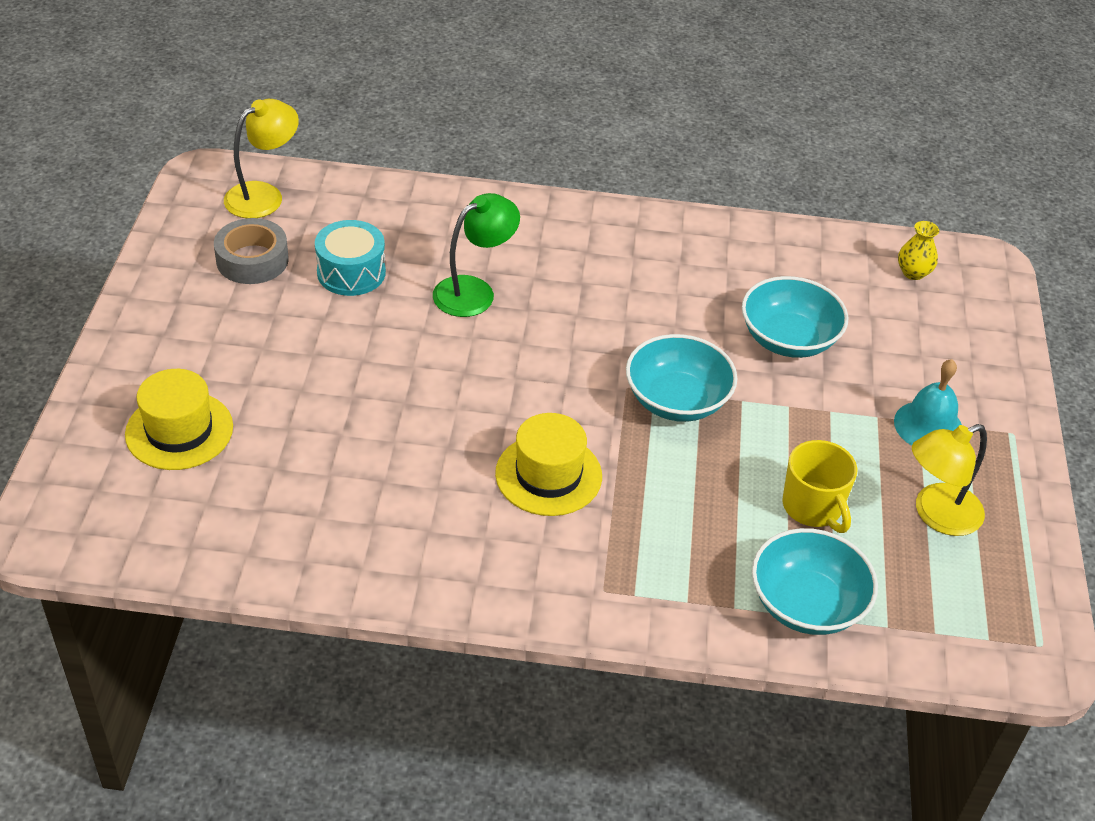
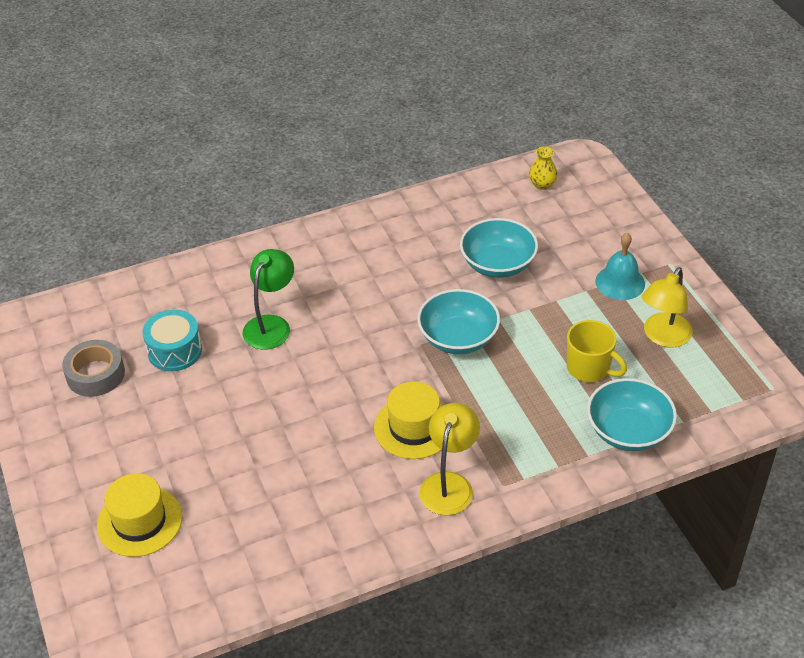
camera: 25 degrees left, 0 degrees up
yellow lamp [224,99,299,218] -> yellow lamp moved to [419,403,480,515]

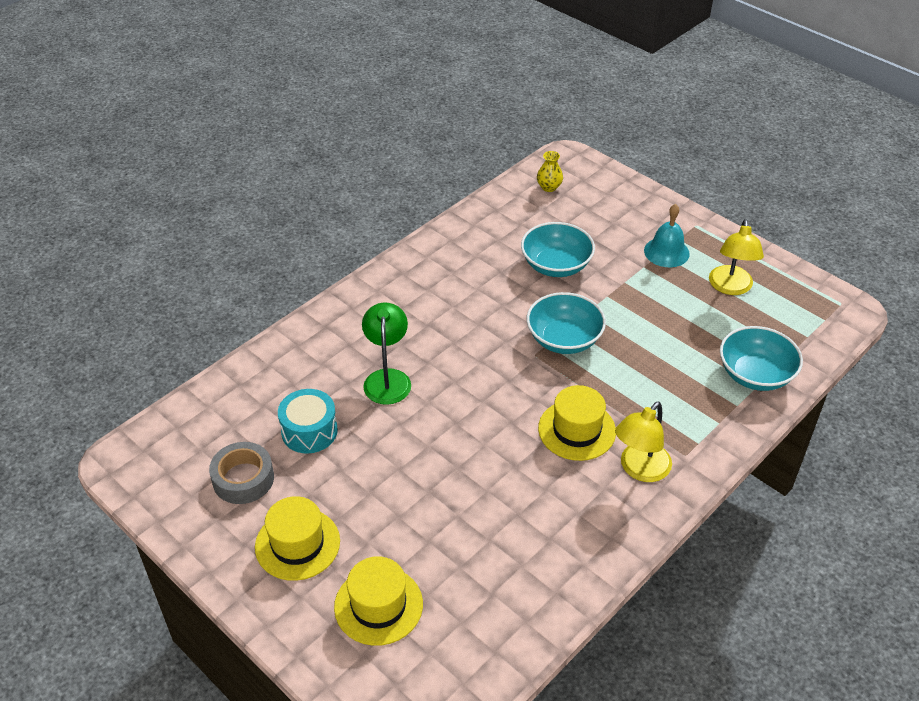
camera: 25 degrees left, 0 degrees up
yellow lamp [419,403,480,515] -> yellow lamp turned 135 degrees counterclockwise [615,401,672,482]
yellow mug [567,320,627,382] -> none
none -> yellow hat [255,496,340,581]

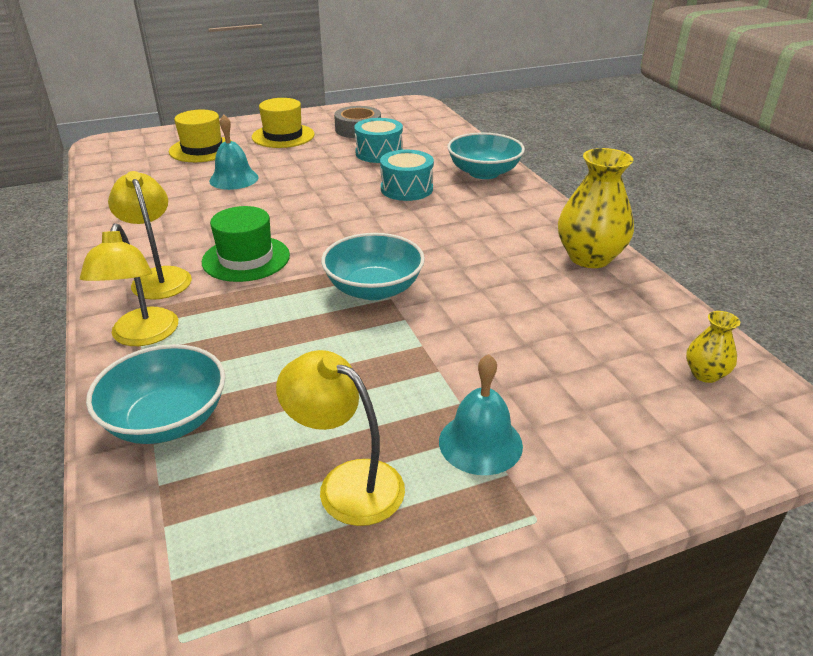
camera: 115 degrees right, 10 degrees down
green lamp [362,302,411,405] -> turquoise drum [380,150,434,201]
turquoise bowl [521,222,595,277] -> turquoise bowl moved to [447,133,525,179]
yellow hat [538,385,616,461] -> green hat [202,206,290,282]
none -> yellow lamp [80,223,178,346]
none -> turquoise bell [209,114,259,190]
none -> yellow vase [558,148,634,268]

